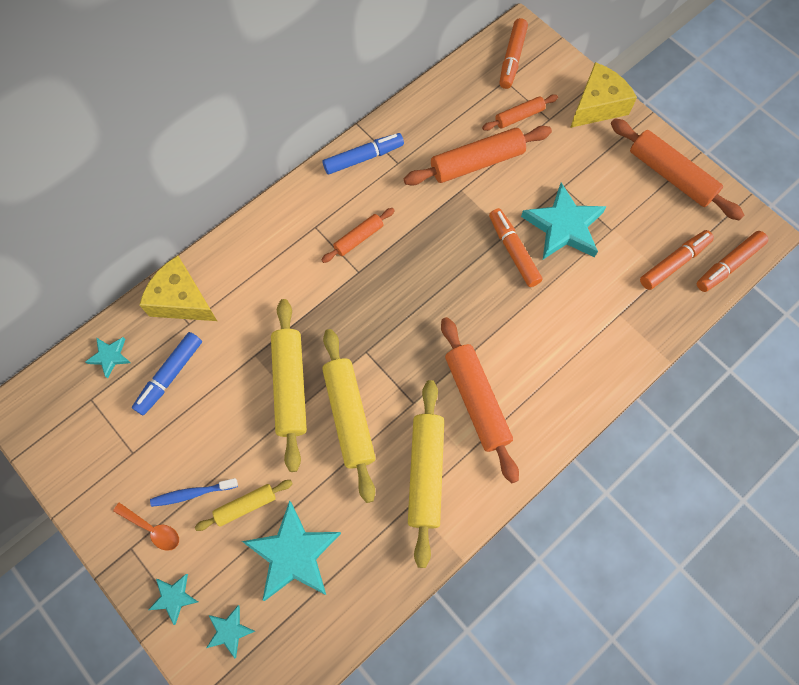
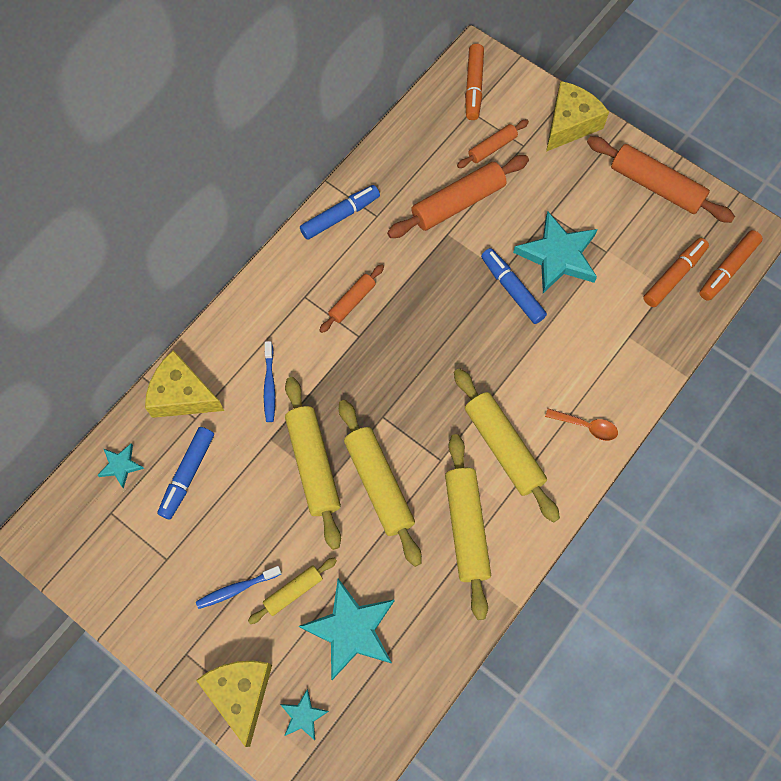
camera: 10 degrees left, 0 degrees up
orange spoon [113,503,179,551] -> orange spoon moved to [545,408,618,441]
turquoise star [148,574,198,625] -> yellow cheese [196,661,272,747]
orange rolling pin [441,317,519,483] -> yellow rolling pin [454,368,560,522]
orange marker [489,208,542,287] -> blue marker [481,248,547,324]
none -> blue toothbrush [264,341,275,422]

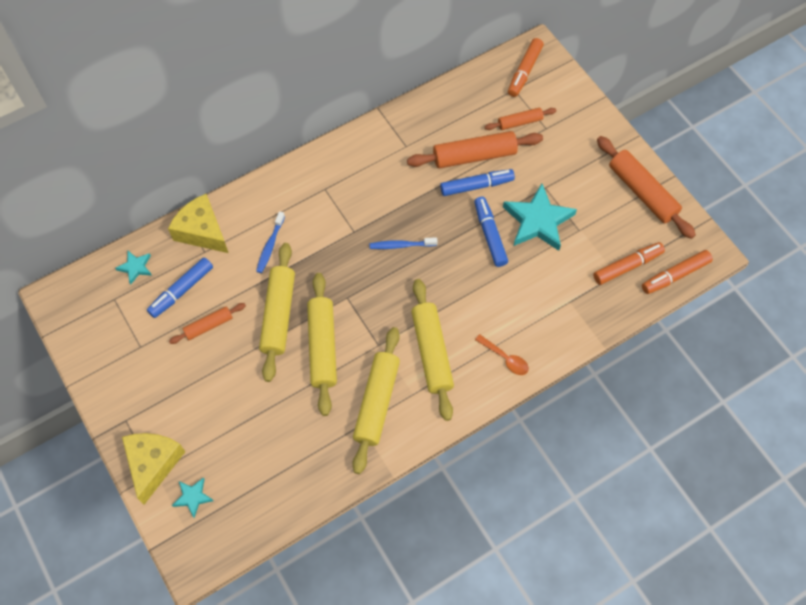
camera: 20 degrees right, 5 degrees down
blue toothbrush [196,566,282,609] -> blue toothbrush moved to [369,237,438,249]
yellow rolling pin [248,558,337,624] -> none
turquoise star [299,579,395,680] -> none
blue marker [300,185,380,240] -> blue marker moved to [440,169,515,196]
orange rolling pin [319,264,384,333] -> orange rolling pin moved to [169,303,246,344]
yellow cheese [546,81,609,152] -> none

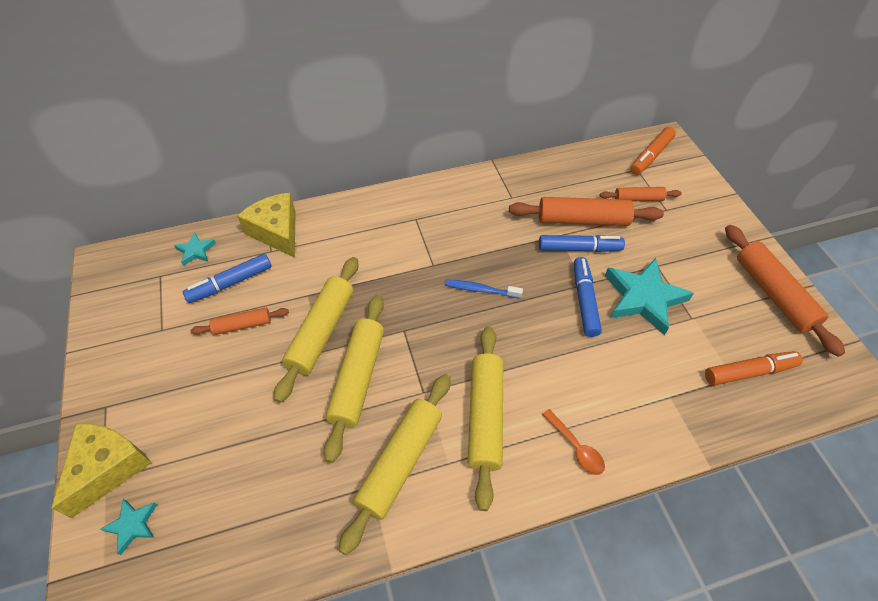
camera: 15 degrees right, 10 degrees down
blue toothbrush [256,211,285,273] -> none
orange marker [642,250,713,294] -> none

